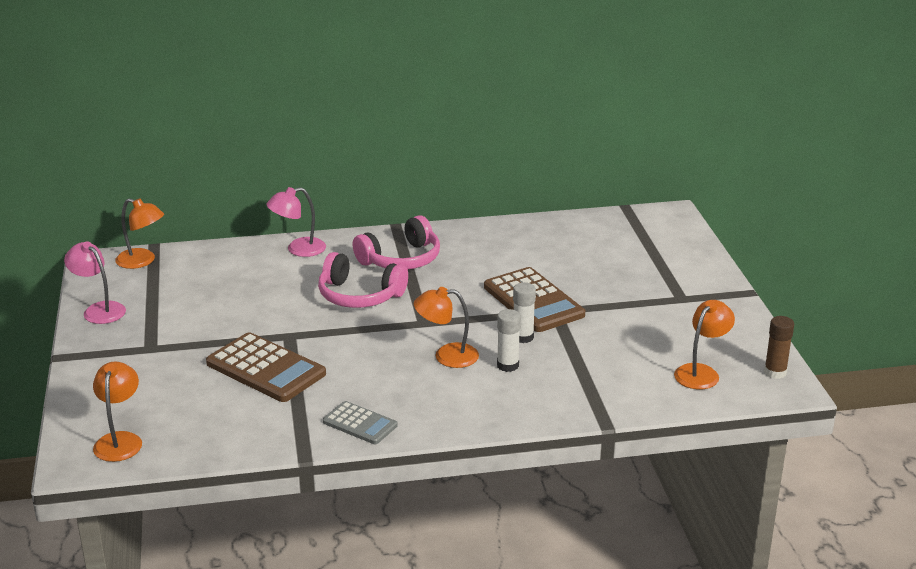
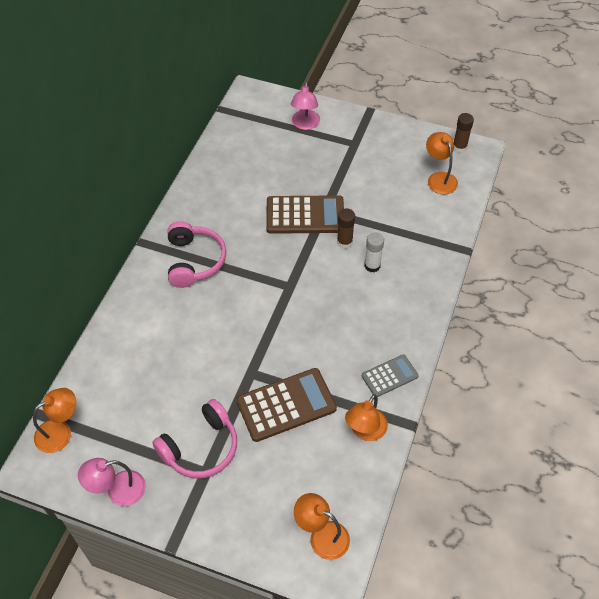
camera: 60 degrees left, 25 degrees up
pink lamp [266,187,326,257] -> pink lamp moved to [291,82,320,130]
pink headphones [318,252,408,308] -> pink headphones moved to [152,399,237,478]
orange lamp [414,287,479,368] -> orange lamp moved to [345,394,388,441]
white glue stick [513,282,536,343] -> brown glue stick [337,208,355,249]

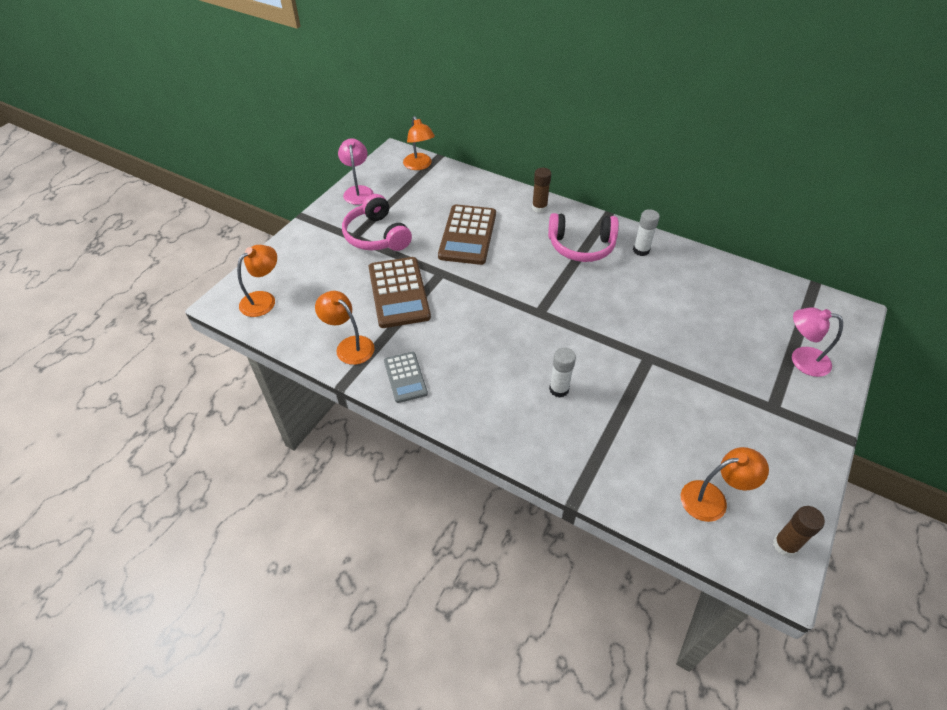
camera: 100 degrees right, 5 degrees down
brown calculator [266,195,344,234] -> brown calculator moved to [438,204,496,265]
brown glue stick [337,208,355,249] -> brown glue stick moved to [532,168,551,213]
none -> white glue stick [633,209,660,256]

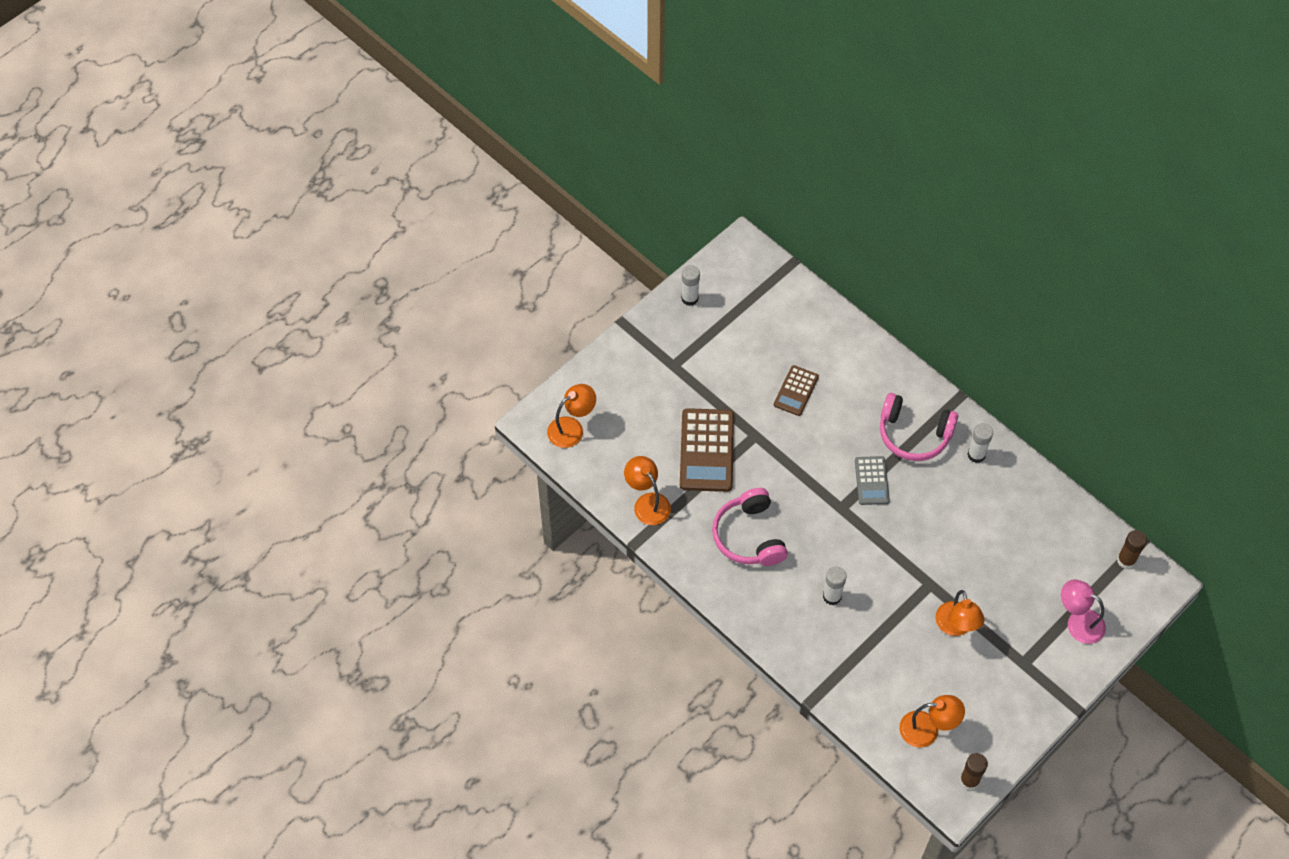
camera: 15 degrees right, 10 degrees up
pink lamp [338,138,374,205] -> white glue stick [681,265,700,306]
pink headphones [342,194,412,251] -> pink headphones moved to [712,488,788,566]
grey calculator [384,352,428,403] -> grey calculator moved to [855,456,890,505]
orange lamp [403,116,435,170] -> orange lamp moved to [935,590,985,636]
brown calculator [438,204,496,265] -> brown calculator [774,365,819,416], size x0.58
brown glue stick [532,168,551,213] -> brown glue stick moved to [1117,530,1147,569]

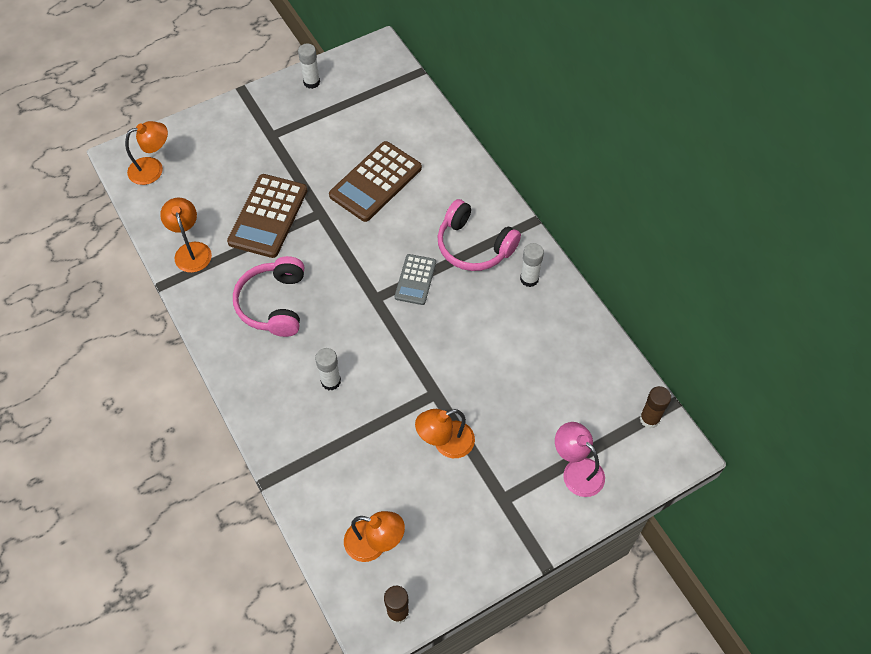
camera: 15 degrees right, 0 degrees up
brown calculator [774,365,819,416] -> brown calculator [329,141,422,222], size x1.74
orange lamp [935,590,985,636] -> orange lamp turned 60 degrees clockwise [415,409,475,458]

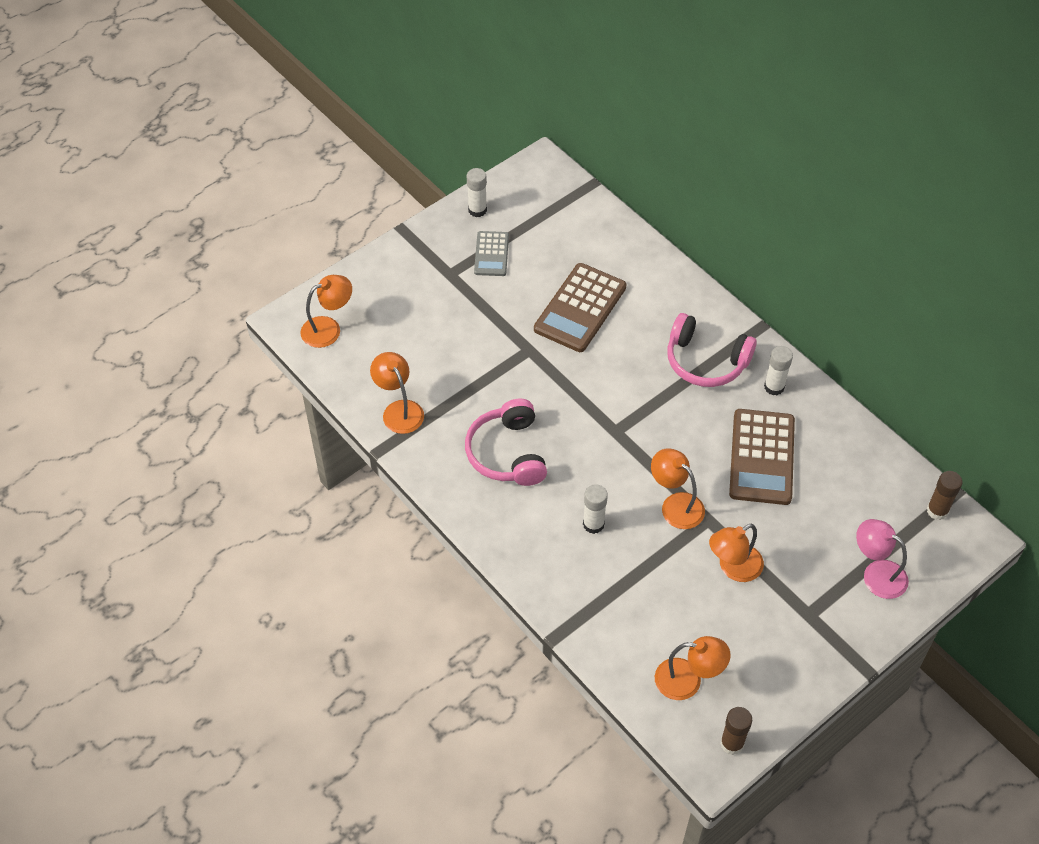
camera: 10 degrees left, 5 degrees down
brown calculator [227,174,308,258] -> brown calculator moved to [729,409,795,505]
grey calculator [395,254,436,305] -> grey calculator moved to [474,231,509,276]
none -> orange lamp [651,448,705,529]

